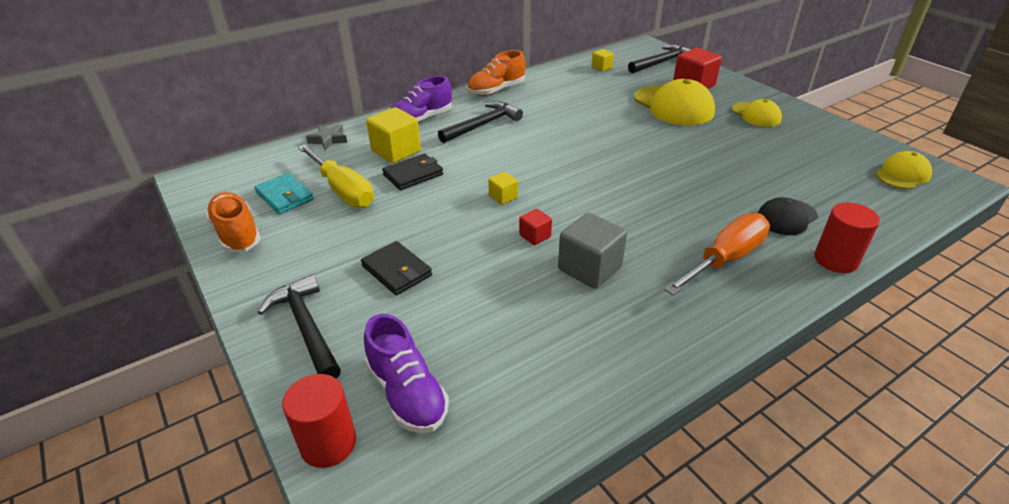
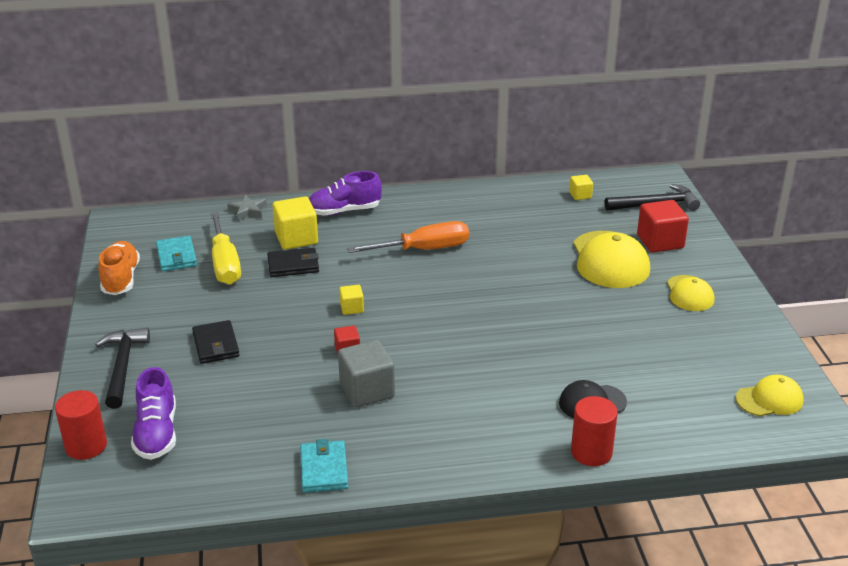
camera: 25 degrees right, 5 degrees down
black hammer [438,101,523,143] -> none
orange shoe [467,50,525,96] -> none
orange screwdriver [664,213,770,295] -> orange screwdriver moved to [347,221,469,253]
none -> turquoise wallet [300,439,348,493]

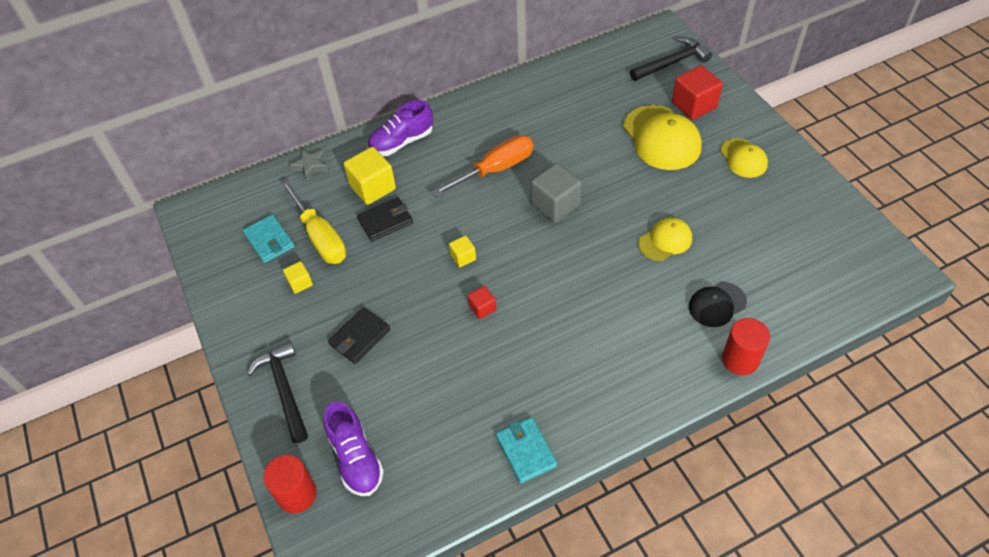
camera: 15 degrees left, 20 degrees up
orange shoe [99,241,140,295] -> none
black wallet [192,320,240,364] -> black wallet turned 75 degrees clockwise [328,307,390,364]
grey cube [338,340,395,407] -> grey cube moved to [531,163,582,223]
yellow cube [569,175,593,200] -> yellow cube moved to [283,261,313,294]
yellow cap [736,375,804,416] -> yellow cap moved to [638,218,692,261]

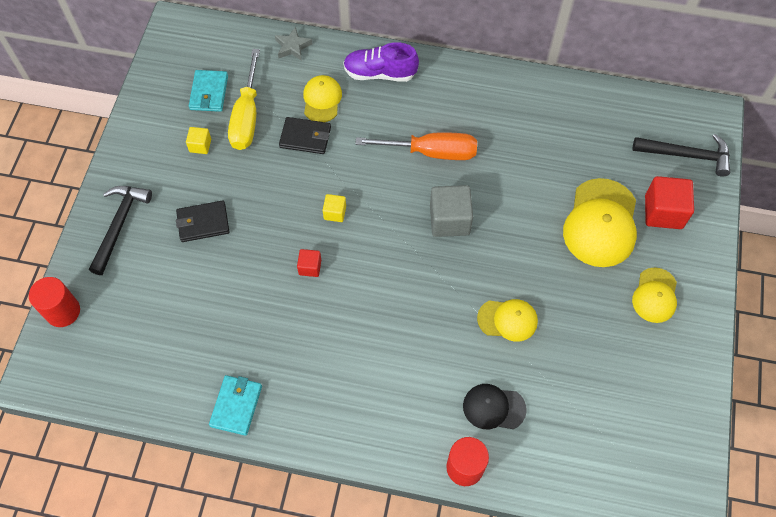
camera: 35 degrees right, 10 degrees up
purple shoe [324,401,384,496] -> none
yellow cube [344,147,396,205] -> yellow cap [303,75,342,122]

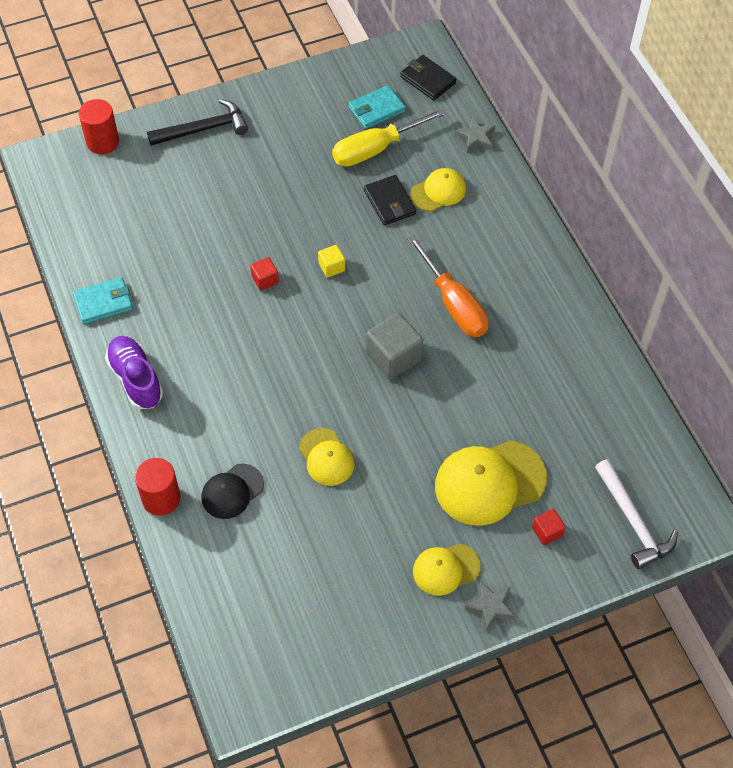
camera: 55 degrees right, 5 degrees down
black wallet [176,201,229,242] -> black wallet moved to [400,55,456,100]
yellow cube [186,127,211,154] -> none
purple shoe [343,42,419,82] -> purple shoe moved to [105,336,163,409]
black cap [463,384,527,429] -> black cap turned 105 degrees counterclockwise [202,464,264,519]
black hammer [633,134,730,177] -> white hammer [595,459,678,569]
red cube [645,176,694,229] -> red cube [532,509,566,545], size x0.53
none -> grey star [465,581,516,632]

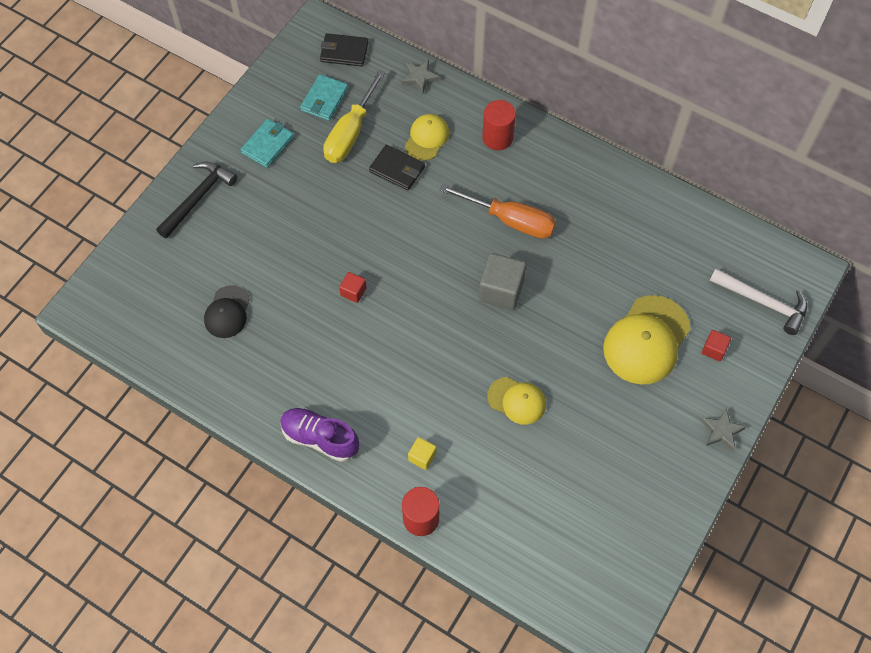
camera: 35 degrees left, 5 degrees up
turquoise wallet [73,277,133,324] -> turquoise wallet moved to [241,119,294,168]
red cylinder [79,99,119,154] -> red cylinder moved to [482,100,516,150]
black cap [202,464,264,519] -> black cap moved to [204,285,250,338]
yellow cube [318,245,345,278] -> yellow cube moved to [408,437,436,470]
yellow cap [413,544,481,596] -> none

